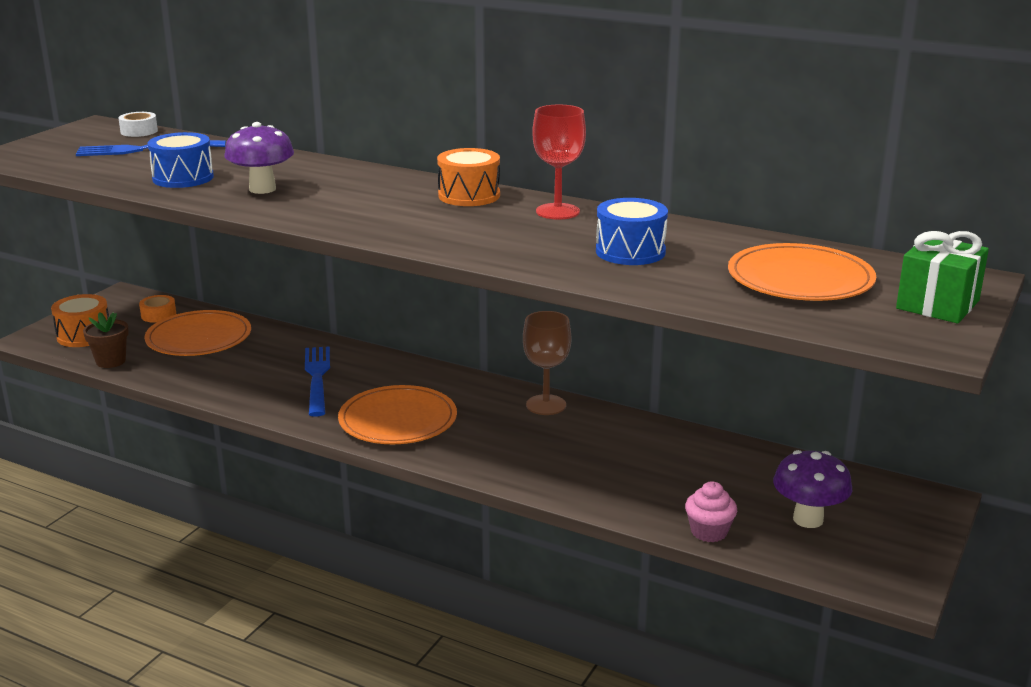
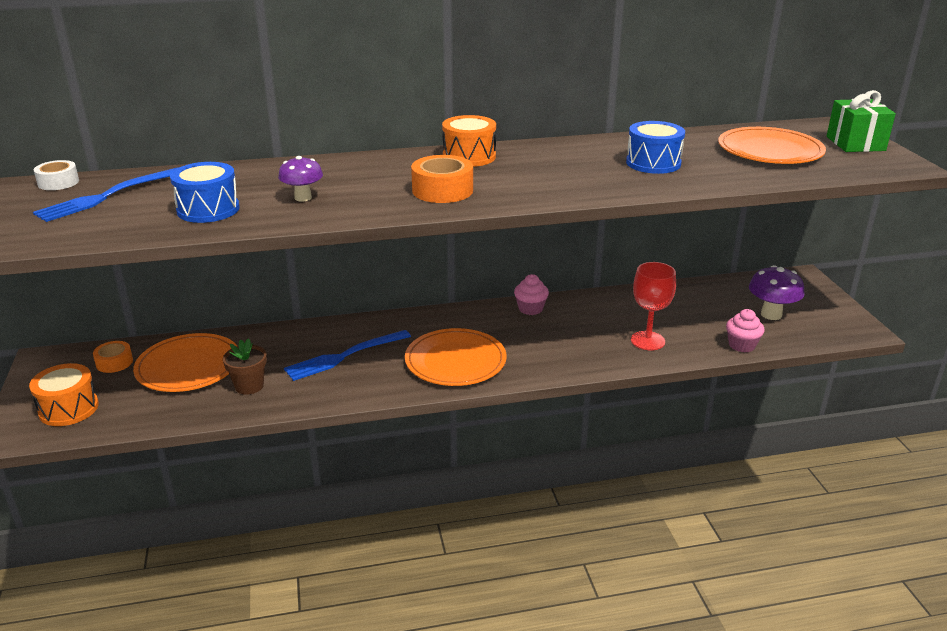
camera: 40 degrees left, 5 degrees up
brown flower pot [83,312,129,368] -> brown flower pot moved to [223,338,267,395]
purple mushroom [224,122,294,194] -> purple mushroom [278,156,323,202], size x0.66
blue fork [305,346,330,417] -> blue fork turned 75 degrees counterclockwise [284,330,411,381]
brown goblet [523,311,571,415] -> pink cupcake [514,274,549,315]
red goblet [532,105,586,219] -> red goblet moved to [631,262,676,350]
none -> orange tape [411,155,473,203]

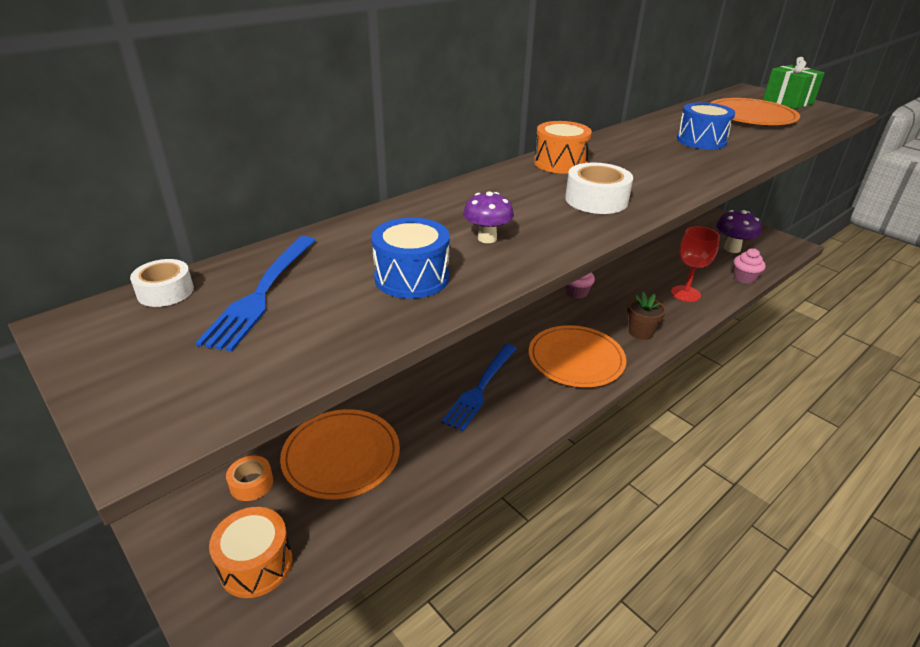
camera: 30 degrees left, 5 degrees up
brown flower pot [223,338,267,395] -> brown flower pot moved to [627,292,666,340]
orange tape [411,155,473,203] -> white tape [565,163,633,214]

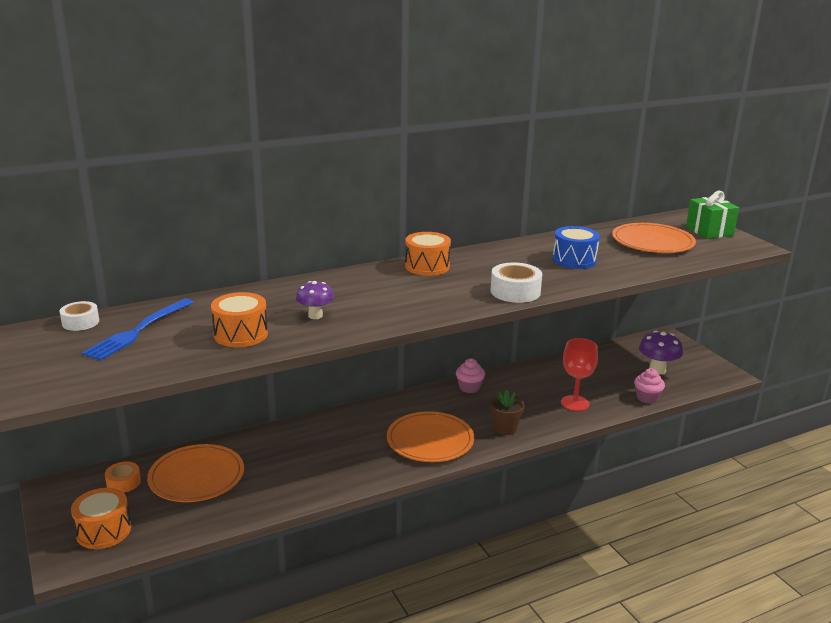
camera: 15 degrees right, 10 degrees down
blue drum [371,218,449,299] -> orange drum [211,292,268,347]
blue fork [441,344,517,431] -> none
white tape [565,163,633,214] -> white tape moved to [491,262,542,303]

